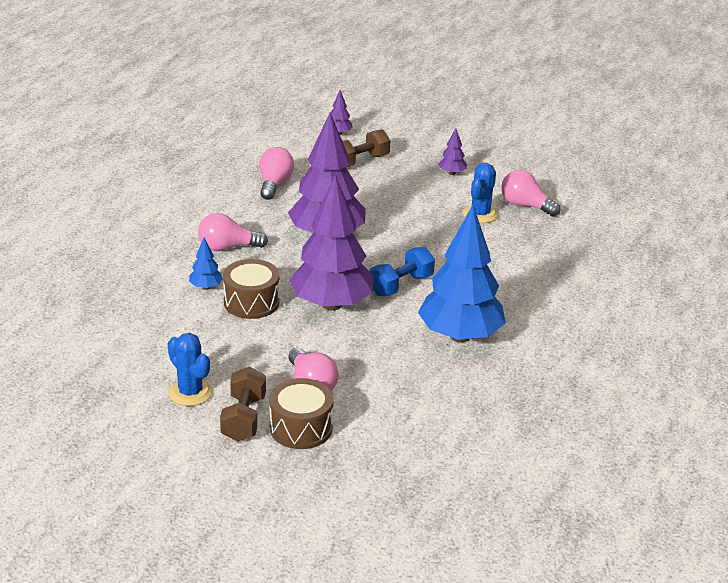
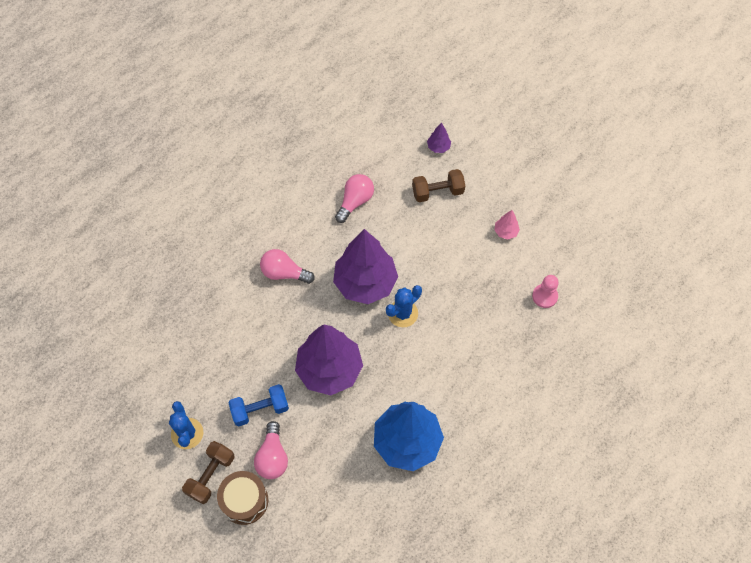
camera: 25 degrees right, 30 degrees up
blue tree [189,237,223,290] -> none
brown drum [223,259,280,319] -> none
blue dumbbell [369,247,435,296] -> blue dumbbell moved to [228,384,289,427]
purple tree [438,128,467,175] -> pink tree [494,210,520,240]
blue cactus [463,163,498,223] -> blue cactus moved to [386,285,422,327]
pink light bulb [501,170,560,217] -> pink pawn [532,275,559,308]

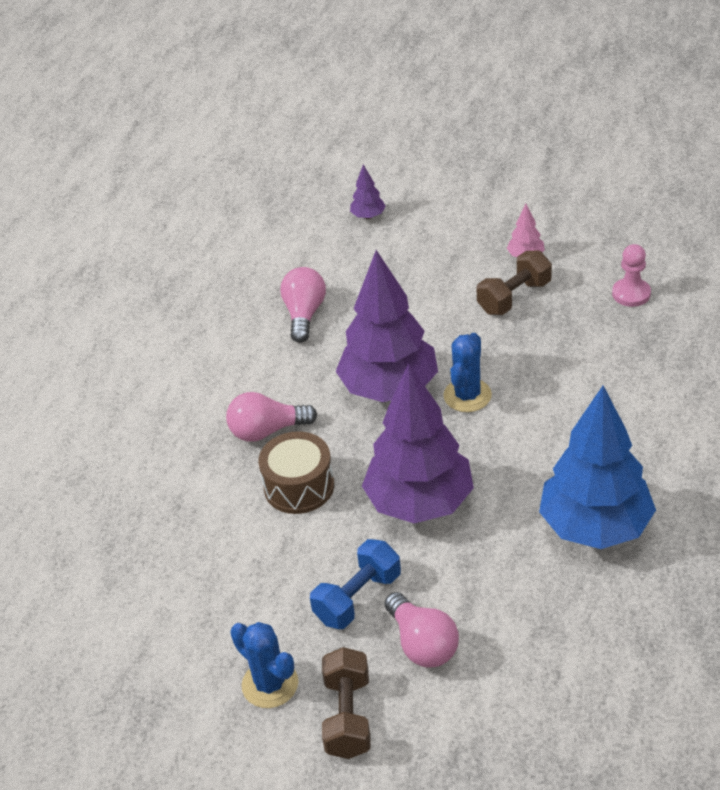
camera: 25 degrees left, 20 degrees down
brown drum [217,471,268,525] -> brown drum moved to [258,431,334,514]
brown dumbbell [412,169,465,202] -> brown dumbbell moved to [477,250,552,315]

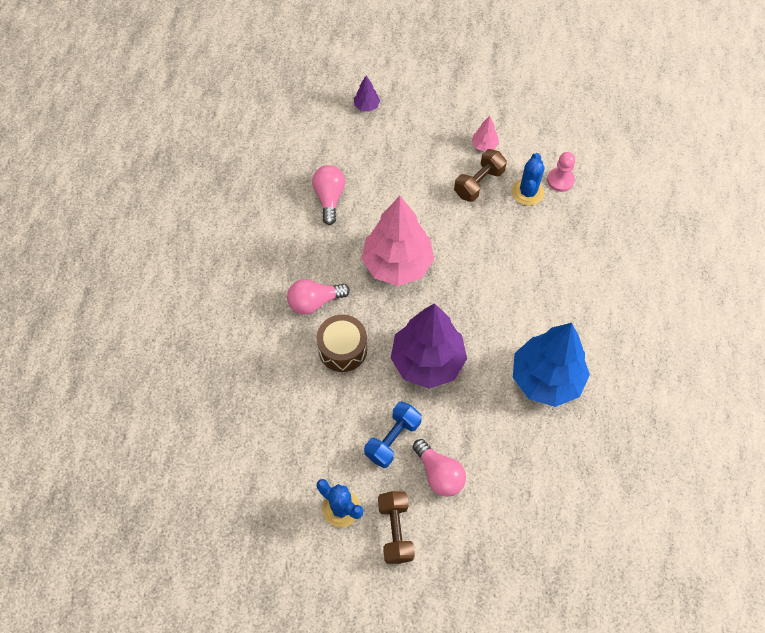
camera: 10 degrees left, 20 degrees up
purple tree [336,250,438,402] -> pink tree [362,196,434,286]
blue cactus [443,333,492,412] -> blue cactus moved to [512,153,544,206]

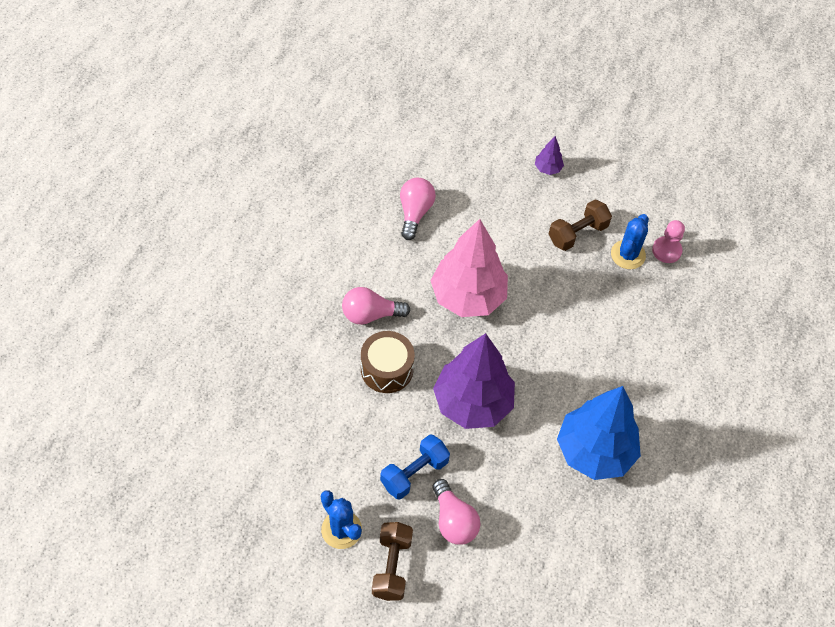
camera: 10 degrees right, 5 degrees down
purple tree [354,76,380,112] -> purple tree moved to [535,136,564,175]
pink tree [472,116,499,152] -> none

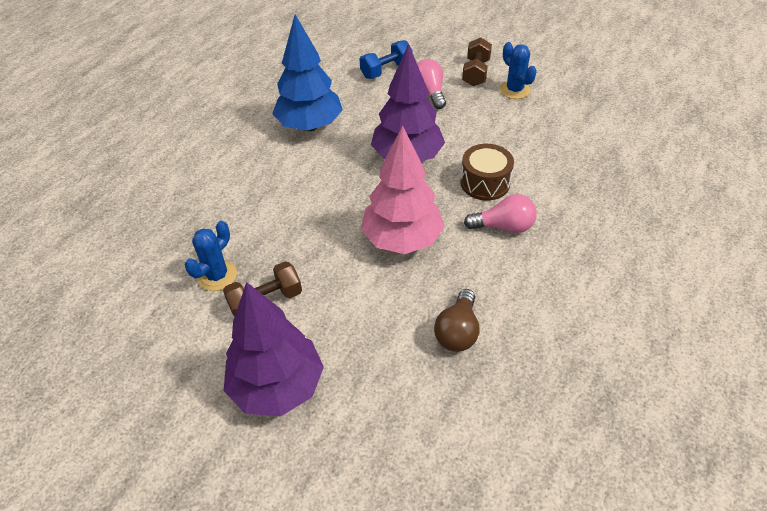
camera: 170 degrees left, 10 degrees down
blue dumbbell [380,435,450,500] -> blue dumbbell moved to [360,40,413,79]
pink light bulb [400,178,436,240] -> brown light bulb [434,289,480,352]
purple tree [535,136,564,175] -> purple tree [224,282,324,416], size x2.45
pink pawn [652,220,685,263] -> none

